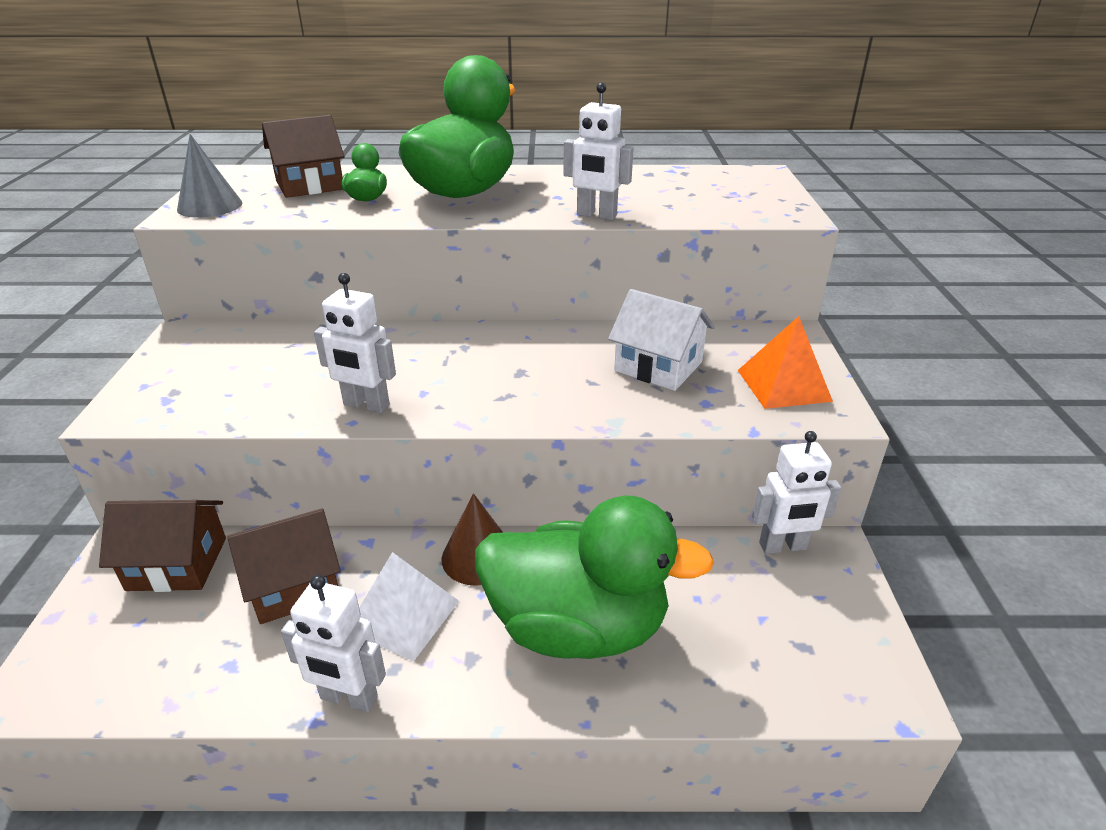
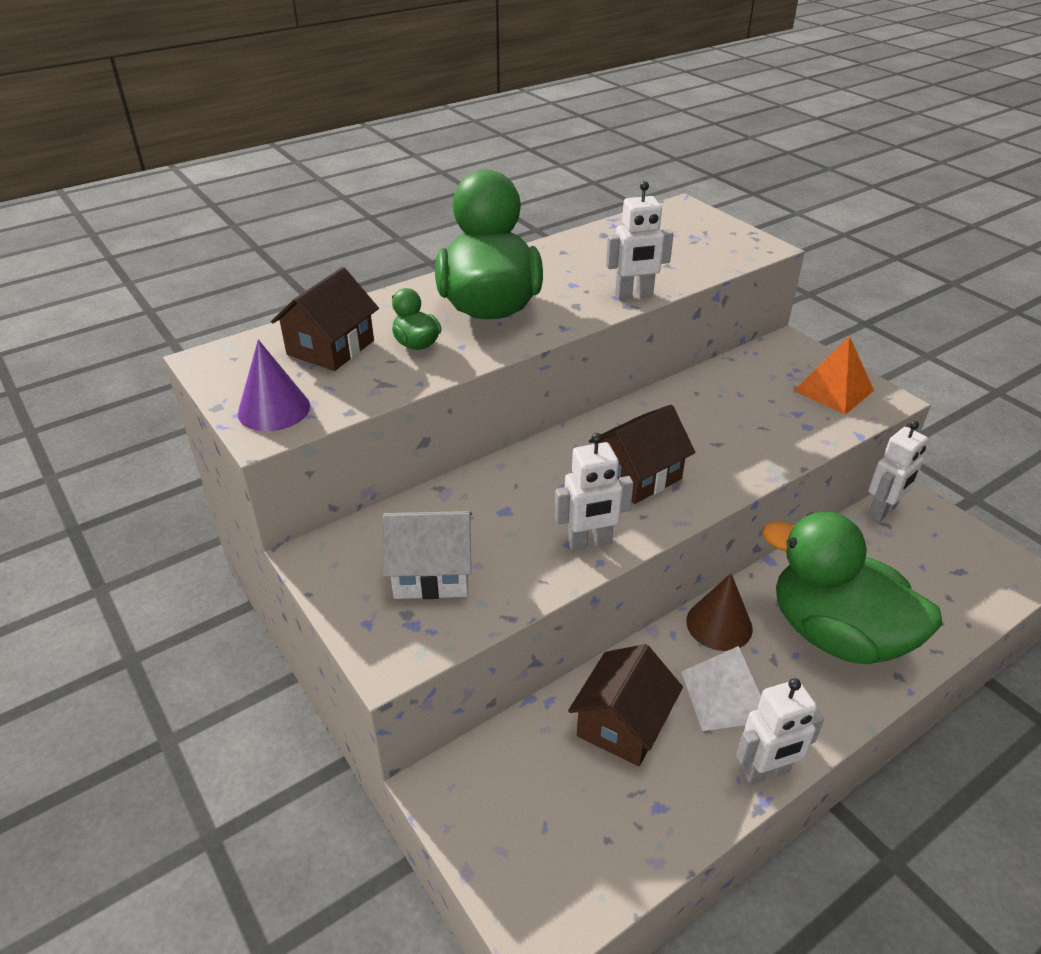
camera: 35 degrees left, 5 degrees up
brown house [99,500,226,592] -> brown house moved to [589,405,695,504]
grey cone [177,134,242,218] -> purple cone [238,340,310,431]
green duck [475,496,714,659] -> green duck turned 120 degrees counterclockwise [762,512,943,664]
white house [608,289,714,391] -> white house moved to [383,511,472,599]

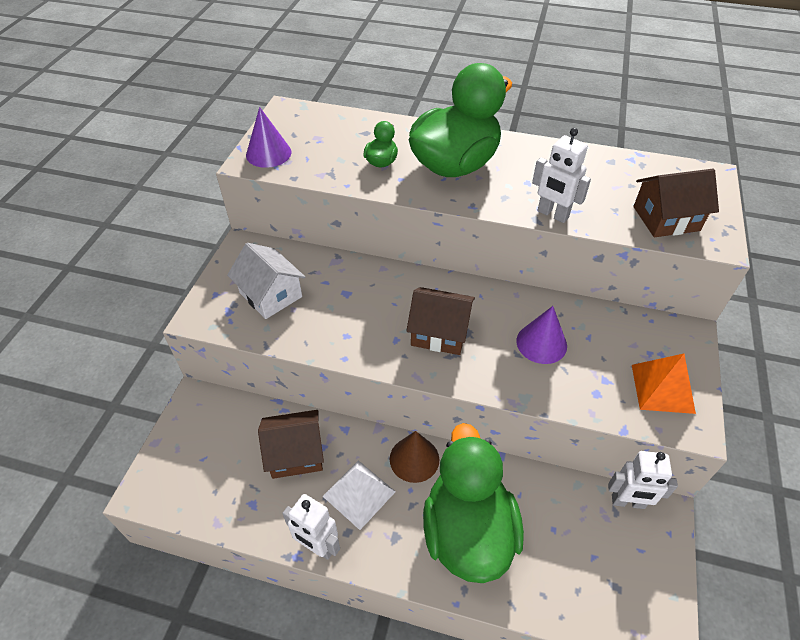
camera: 50 degrees right, 10 degrees up
brown house [271,267,379,371] -> brown house moved to [633,169,719,237]
white robot [555,433,634,551] -> none
none -> purple cone [516,306,567,364]

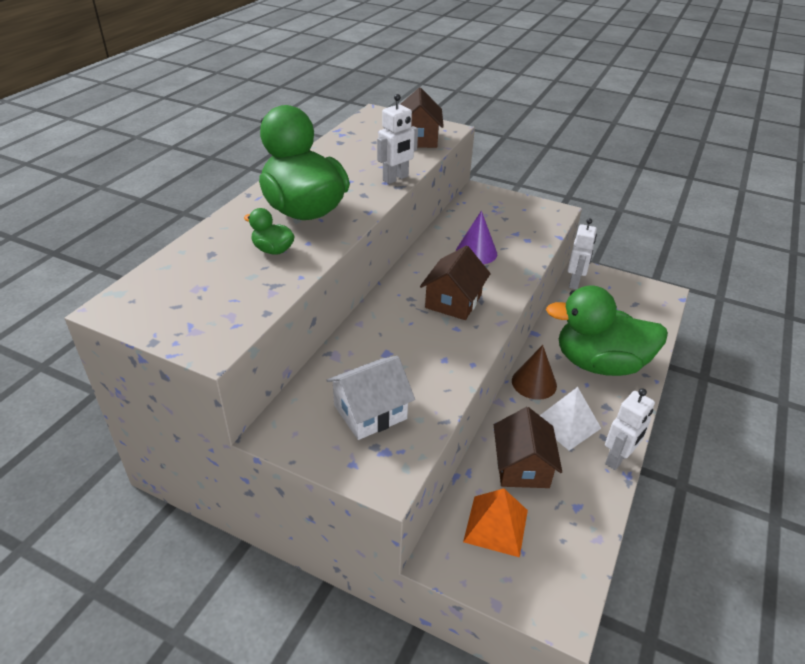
camera: 80 degrees left, 10 degrees down
purple cone [246,107,292,168] -> none
orange pyramid [632,354,696,414] -> orange pyramid moved to [463,488,528,557]

